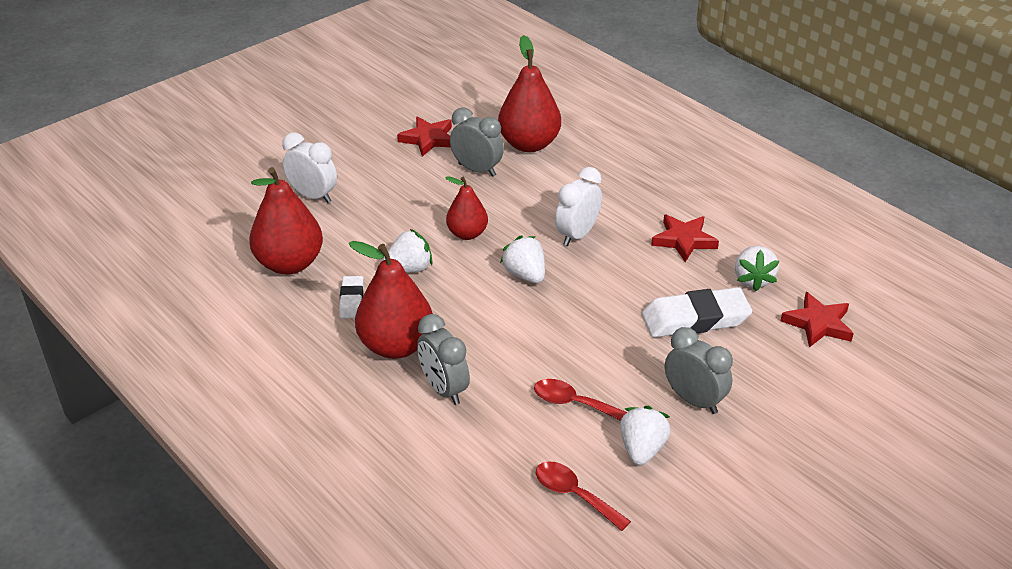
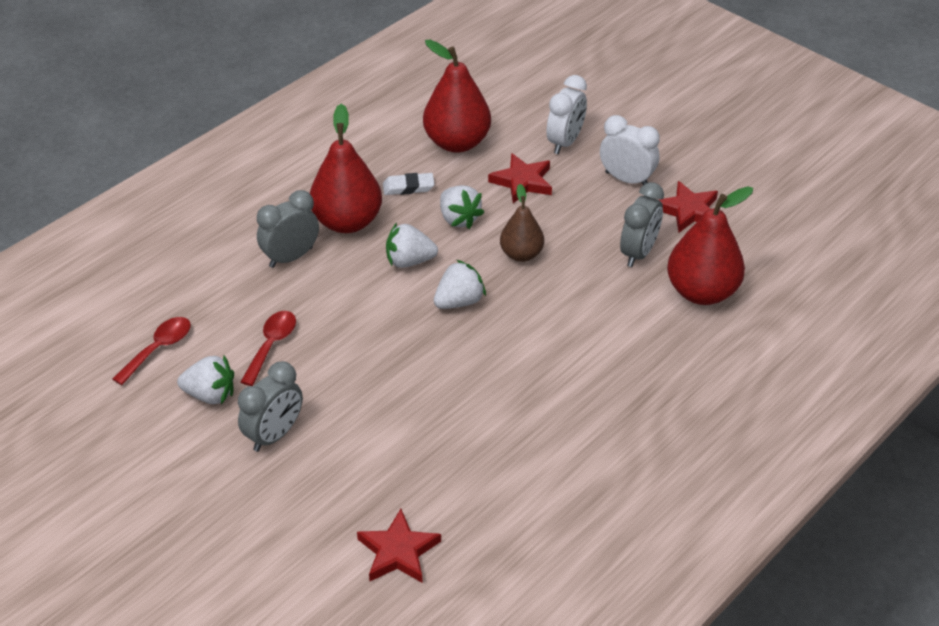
camera: 85 degrees right, 5 degrees up
red pear [445,176,488,240] -> brown pear [500,184,544,262]
white clock [555,167,602,246] -> white clock moved to [600,115,660,185]
white eraser [642,287,752,338] -> none
red star [651,214,719,262] -> red star moved to [488,153,552,203]
white strawberry [735,246,779,291] -> white strawberry moved to [386,223,438,268]

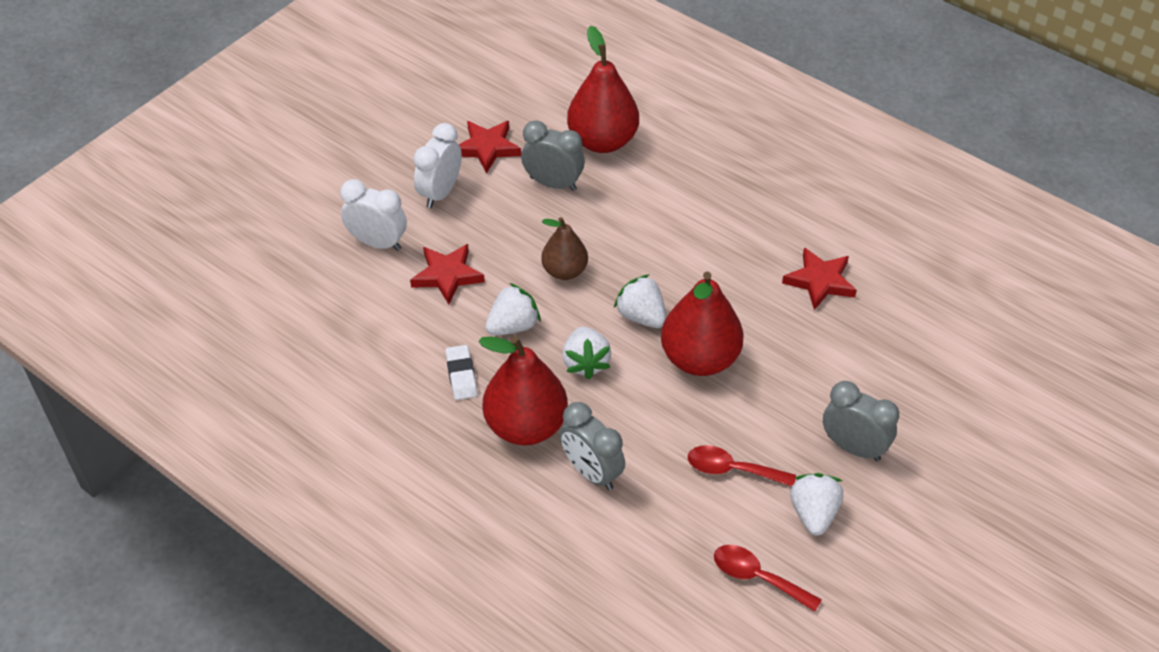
camera: 95 degrees left, 5 degrees up
red star [357,509,441,583] -> red star moved to [782,248,857,310]
red pear [423,39,491,153] -> red pear moved to [661,272,743,376]

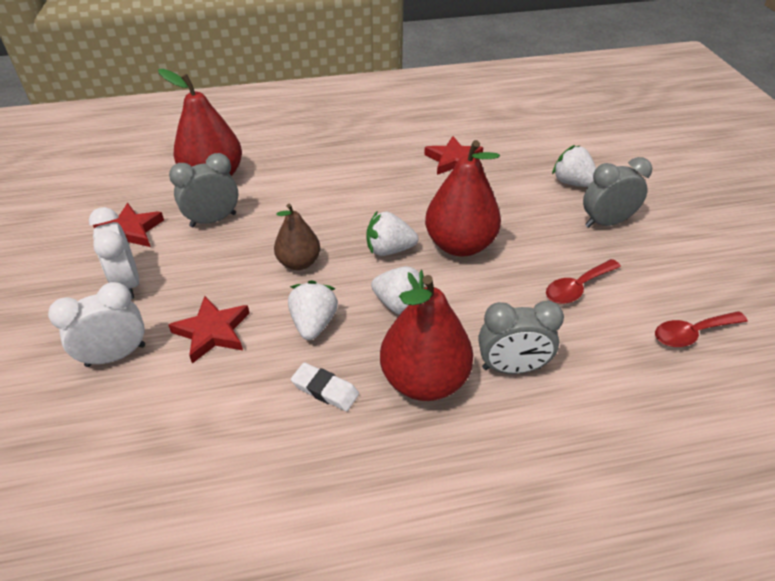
camera: 50 degrees left, 5 degrees down
white strawberry [790,473,843,536] -> white strawberry moved to [552,145,596,187]

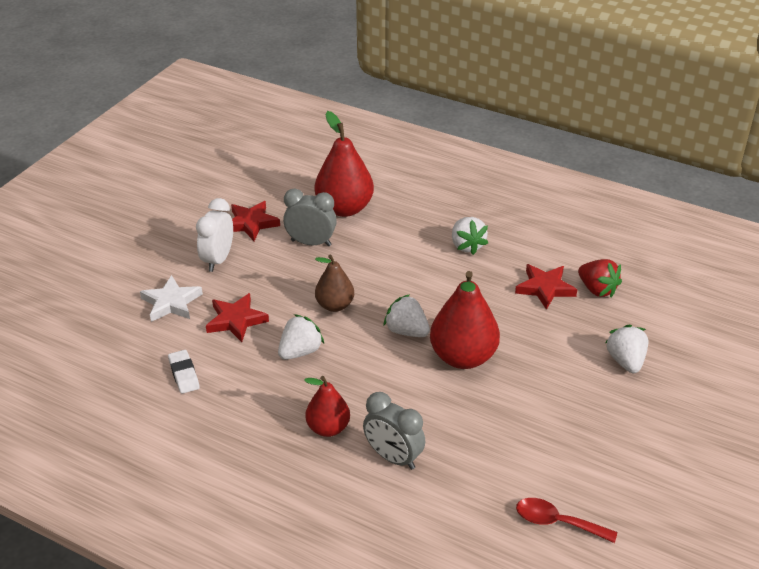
camera: 40 degrees right, 5 degrees down
white clock [48,282,145,367] -> white star [140,275,203,322]
white eraser [291,363,359,411] -> white eraser moved to [168,350,200,394]
white strawberry [371,266,426,314] -> white strawberry moved to [452,217,488,255]
red pear [380,275,473,401] -> red pear [304,376,350,437], size x0.60
red spoon [546,259,621,304] -> none
grey clock [583,157,652,228] -> none
none -> red strawberry [578,259,622,297]

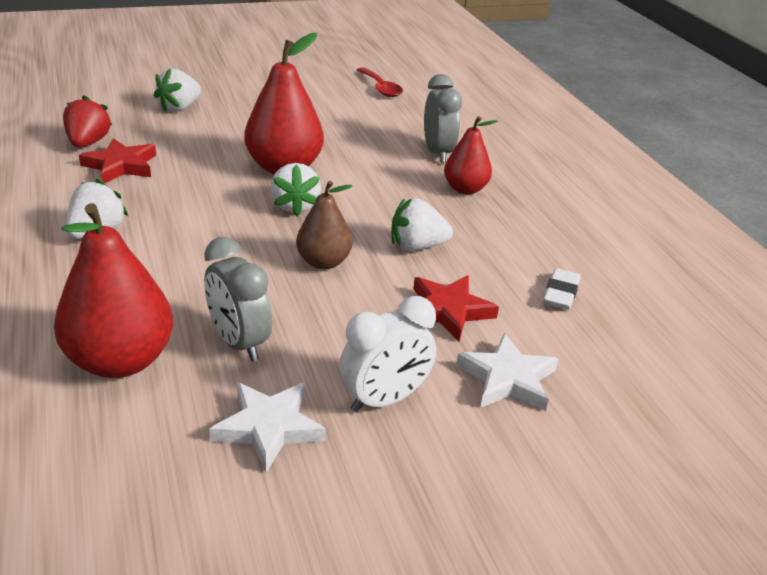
camera: 140 degrees left, 5 degrees down
red star [231,201,280,241] -> white star [209,382,326,473]

